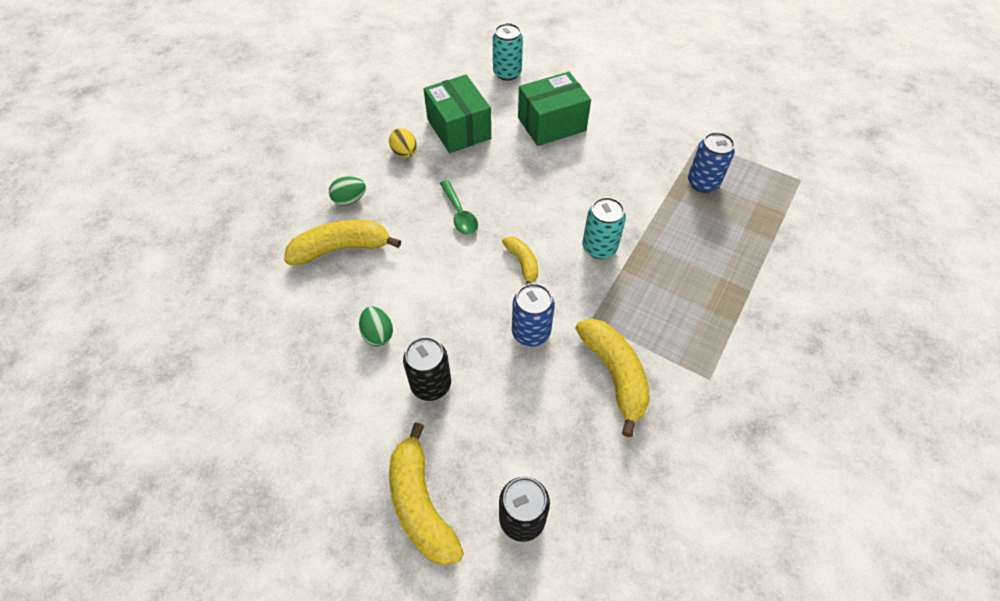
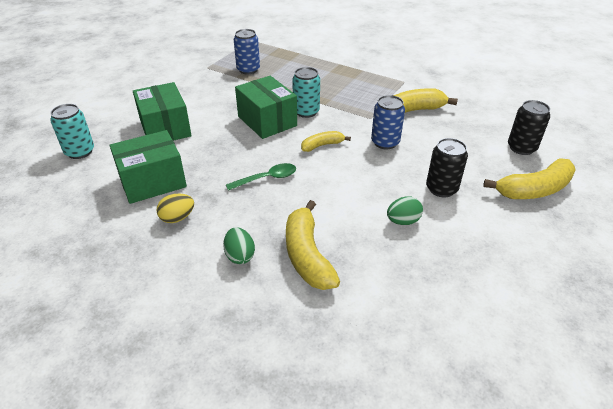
camera: 90 degrees left, 15 degrees down
none -> green box [235,76,297,139]

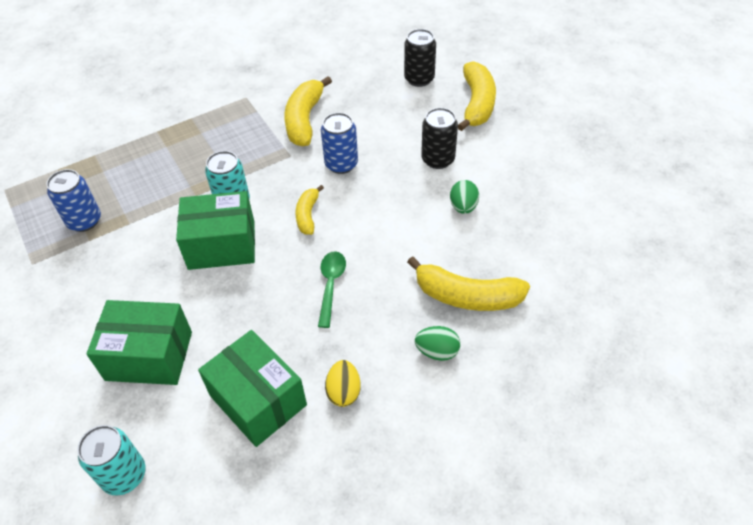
camera: 60 degrees left, 10 degrees up
green box [110,130,187,204] -> green box turned 45 degrees counterclockwise [198,330,307,447]

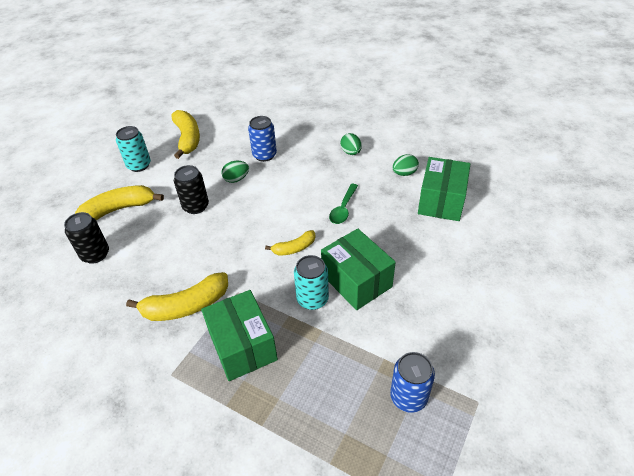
camera: 120 degrees left, 5 degrees down
turquoise can [77,425,146,496] -> turquoise can moved to [116,126,151,172]
green box [86,300,192,385] -> green box moved to [201,290,278,381]
green spoon [318,251,346,328] -> green spoon turned 45 degrees counterclockwise [329,184,358,224]
blue can [321,113,358,174] -> blue can moved to [248,116,277,162]
yellow egg [325,360,361,407] -> green egg [393,154,419,176]
yellow banana [407,256,530,311] -> yellow banana moved to [171,110,200,159]

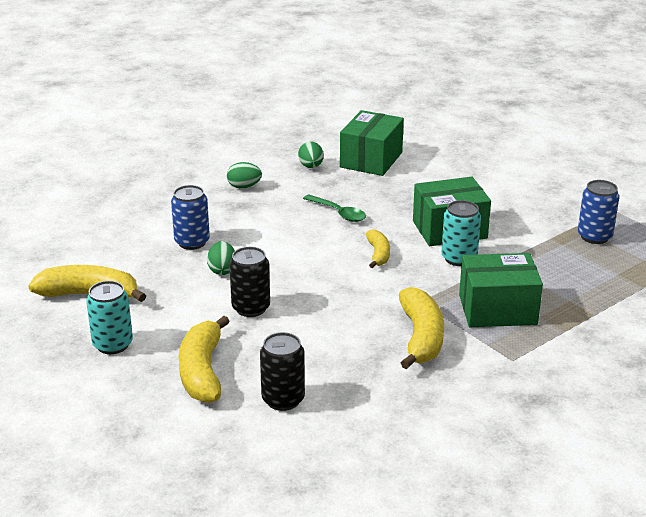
camera: 70 degrees left, 15 degrees down
green box [418,157,470,221] -> green box turned 75 degrees clockwise [340,110,404,176]

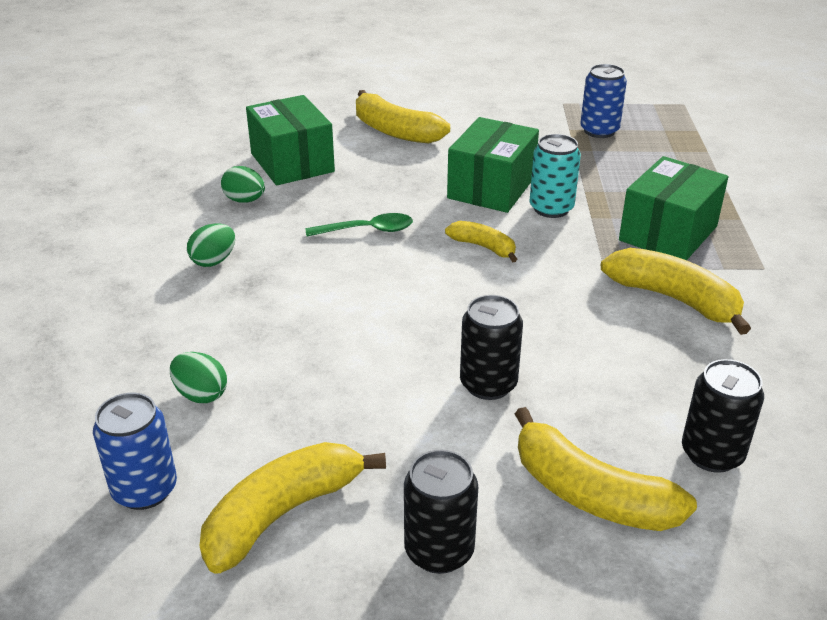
camera: 50 degrees left, 5 degrees up
turquoise can [86,281,133,354] -> black can [404,450,478,574]
blue can [171,185,210,250] -> blue can moved to [93,393,177,510]
green egg [207,241,235,275] -> green egg moved to [170,352,227,403]
none -> yellow banana [356,90,450,143]

